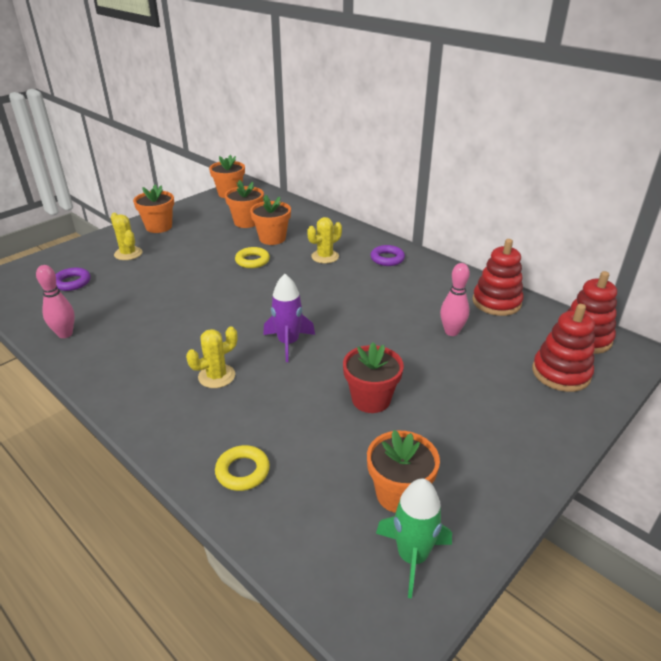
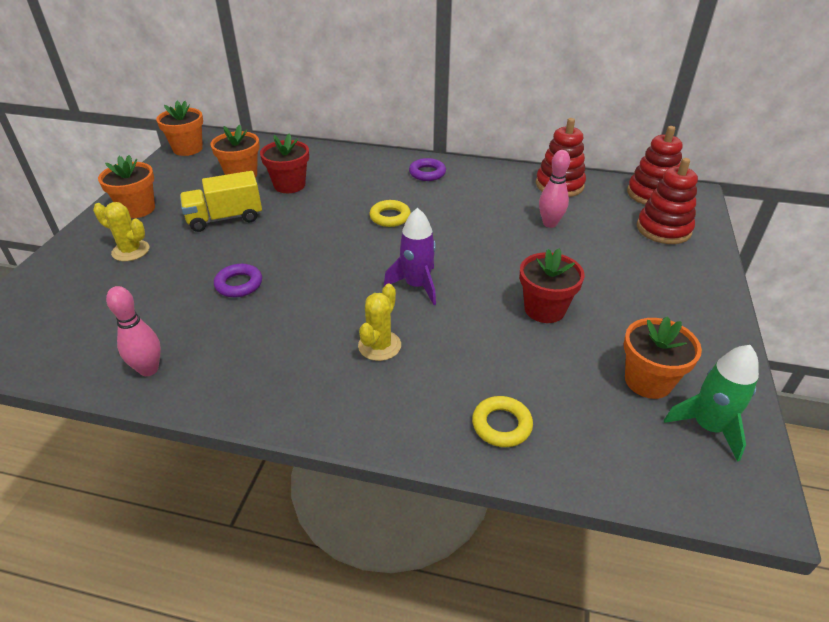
camera: 30 degrees left, 5 degrees up
purple ring [56,267,91,291] -> purple ring moved to [214,264,262,297]
yellow ring [235,247,270,268] -> yellow ring moved to [369,200,411,227]
orange flower pot [250,195,291,245] -> red flower pot [260,134,309,193]
yellow cactus [307,217,342,263] -> none
none -> yellow truck [180,171,262,232]

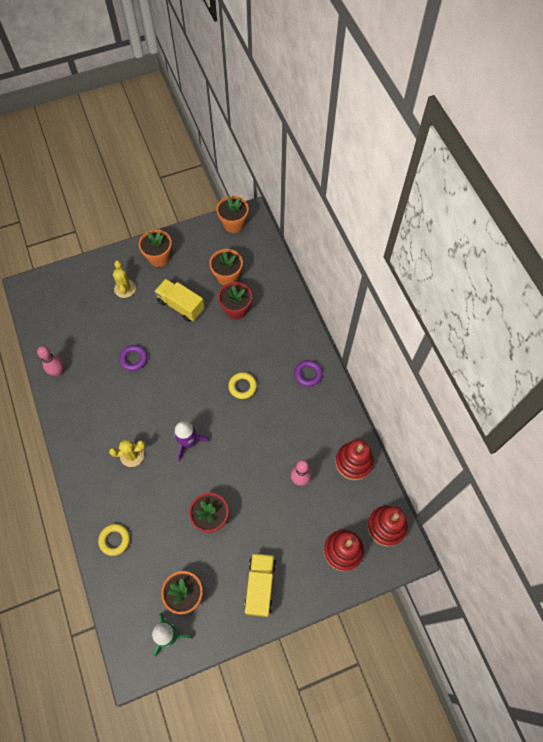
camera: 55 degrees right, 25 degrees up
none -> yellow truck [244,553,276,617]

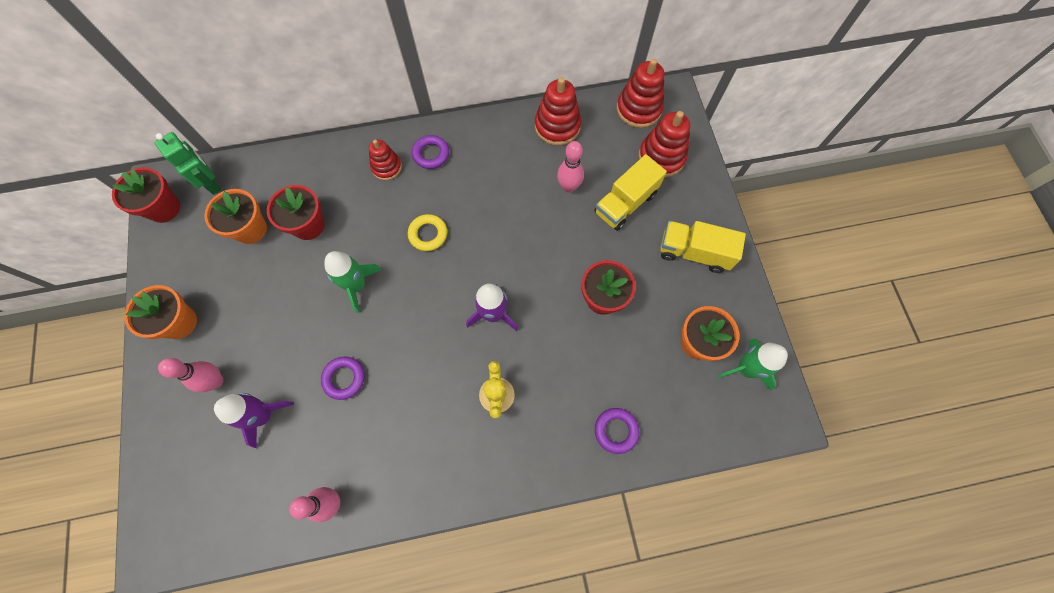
camera: 80 degrees left, 5 degrees up
yellow ring [98,524,130,556] -> purple ring [595,408,640,454]
yellow cactus [113,261,136,298] -> pink bowling pin [158,358,224,392]
yellow truck [154,279,205,322] -> yellow truck moved to [594,154,667,231]
orange flower pot [216,196,249,233] -> red flower pot [112,167,180,223]
none -> green robot [155,132,221,195]
none -> purple rocket [214,393,294,448]
none -> green rocket [325,251,382,313]
none -> red stacking toy [369,140,402,180]

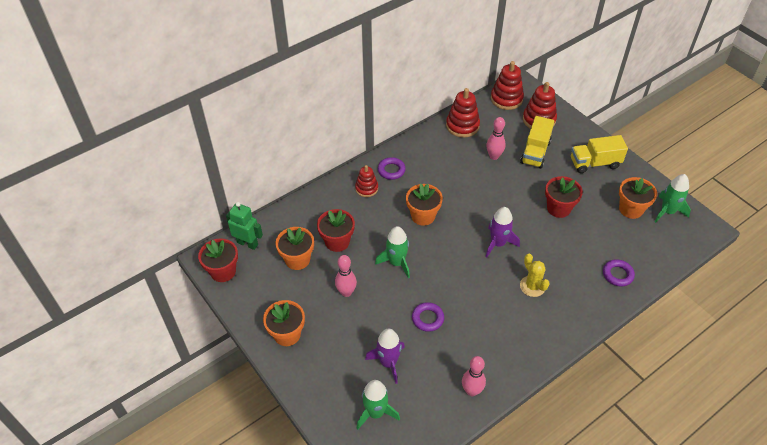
camera: 25 degrees left, 20 degrees down
pink bowling pin [158,358,224,392] -> pink bowling pin moved to [335,255,357,297]
yellow ring [408,214,447,251] -> orange flower pot [406,183,443,226]
none -> green rocket [356,380,400,430]

